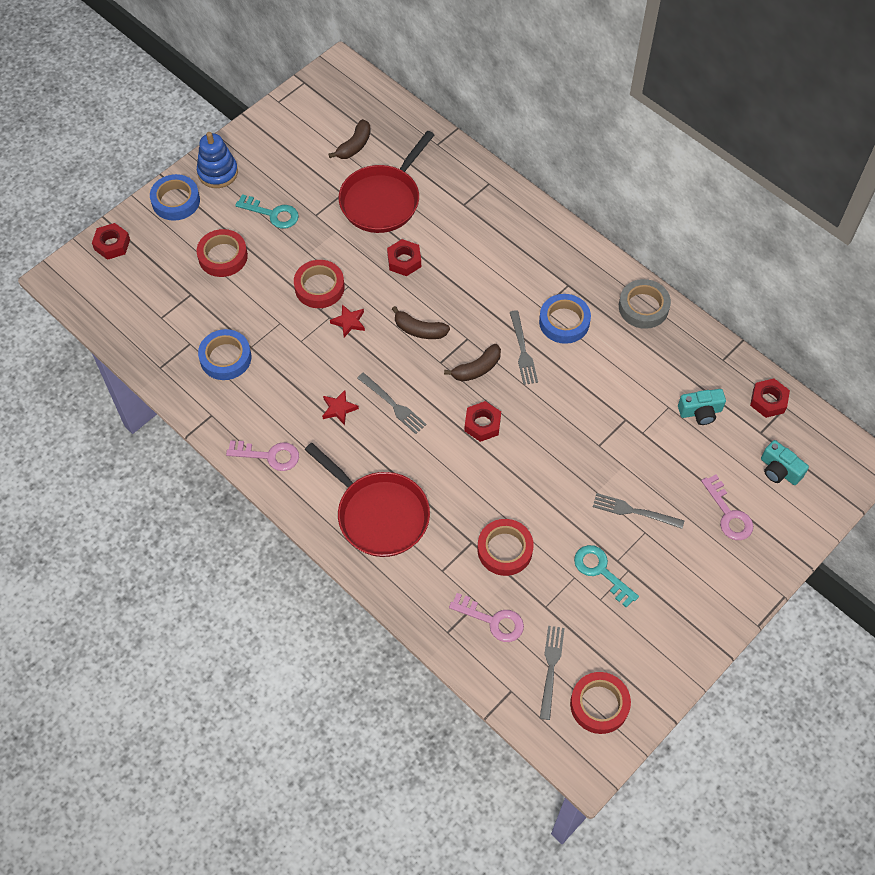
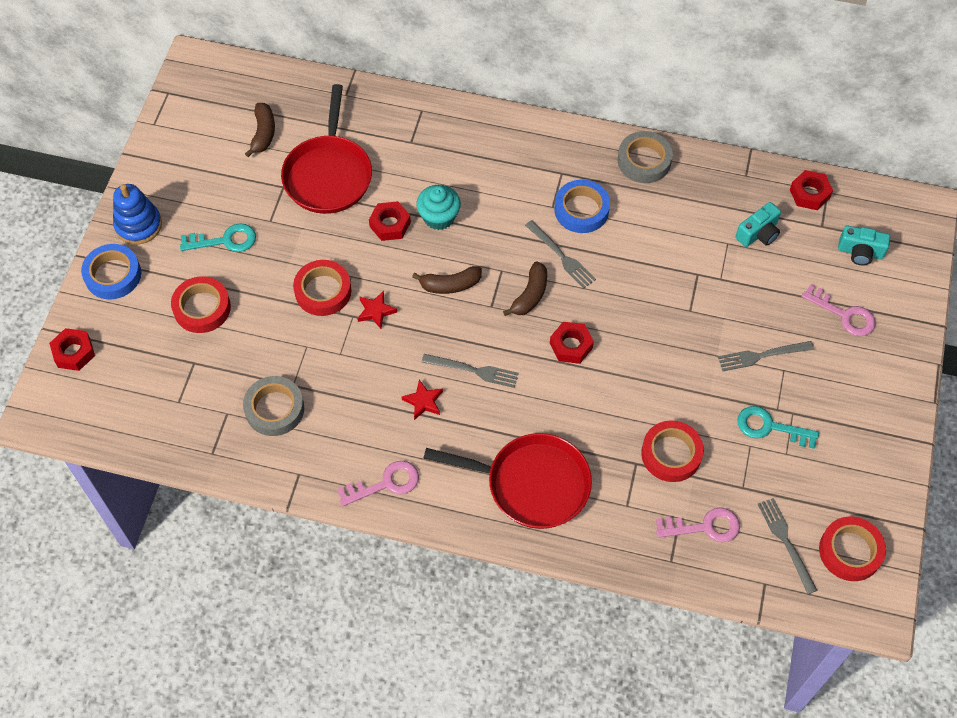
camera: 30 degrees left, 0 degrees up
blue tape [198,329,251,380] -> grey tape [243,376,304,436]
none -> turquoise cupcake [416,185,461,230]

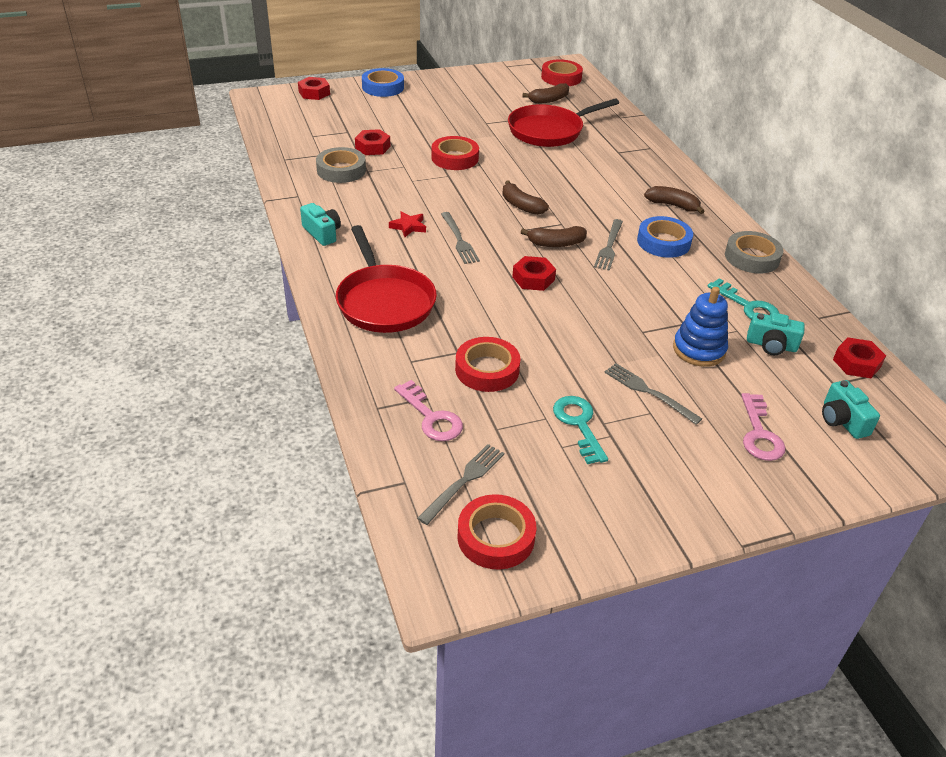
camera: 55 degrees right, 20 degrees down
blue stacking toy [113,184,162,245] -> blue stacking toy moved to [673,287,728,367]
red tape [171,276,231,333] -> red tape moved to [541,59,583,86]
turquoise key [180,223,256,252] -> turquoise key moved to [708,279,779,319]
pink key [337,461,419,506] -> turquoise camera [300,203,341,246]
red star [357,291,397,329] -> none
red nut [369,201,411,241] -> red nut moved to [355,129,390,155]
turquoise cupcake [416,185,461,230] -> none
none -> brown banana [644,186,705,214]

